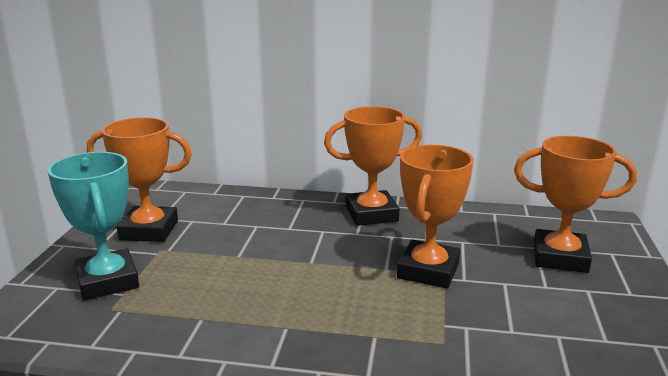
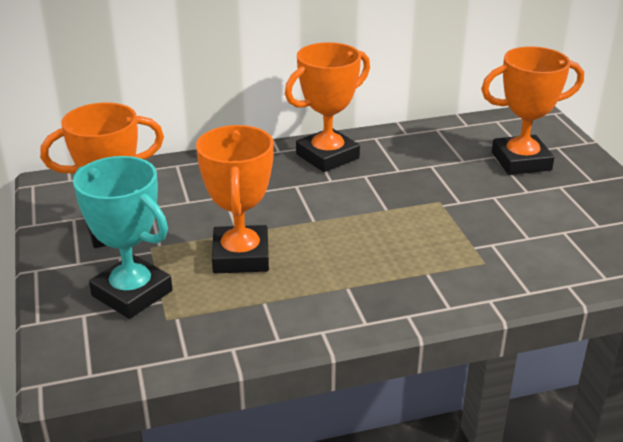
camera: 25 degrees left, 10 degrees up
orange trophy [397,145,474,288] -> orange trophy moved to [196,125,274,273]

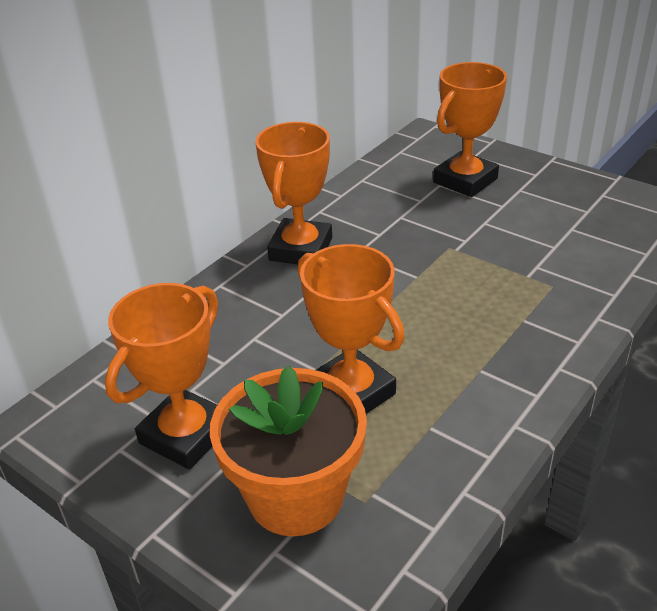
camera: 35 degrees left, 5 degrees up
turquoise trophy [73,156,172,319] -> orange flower pot [210,365,367,536]

